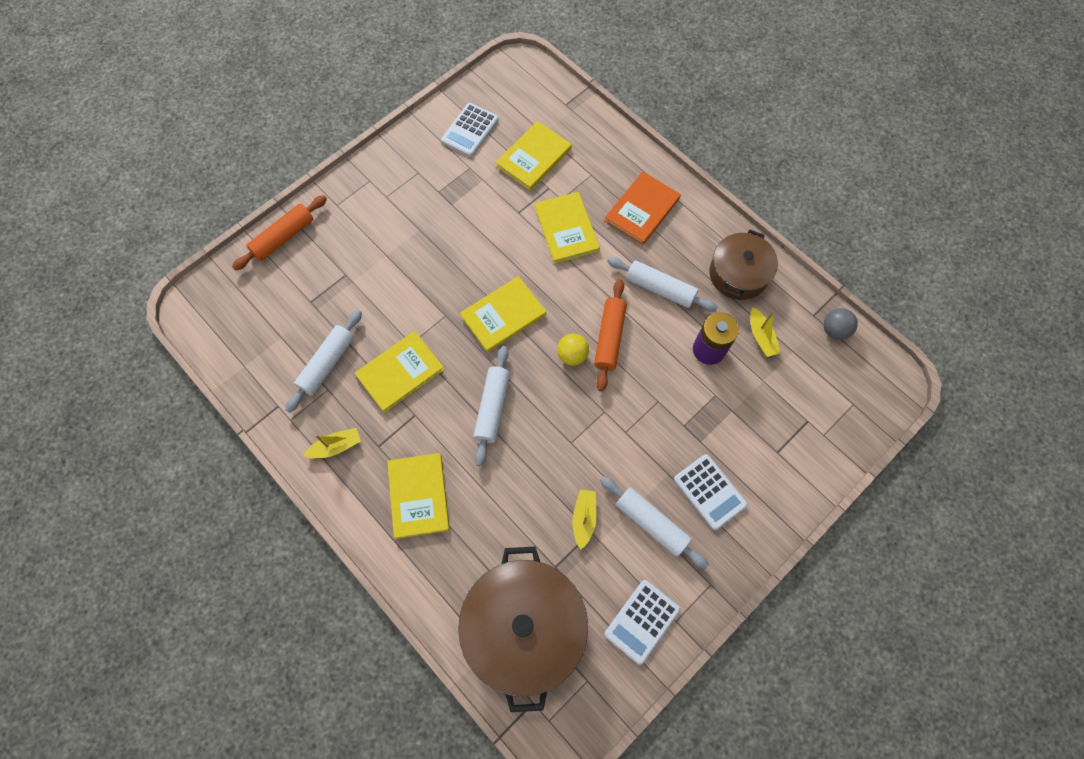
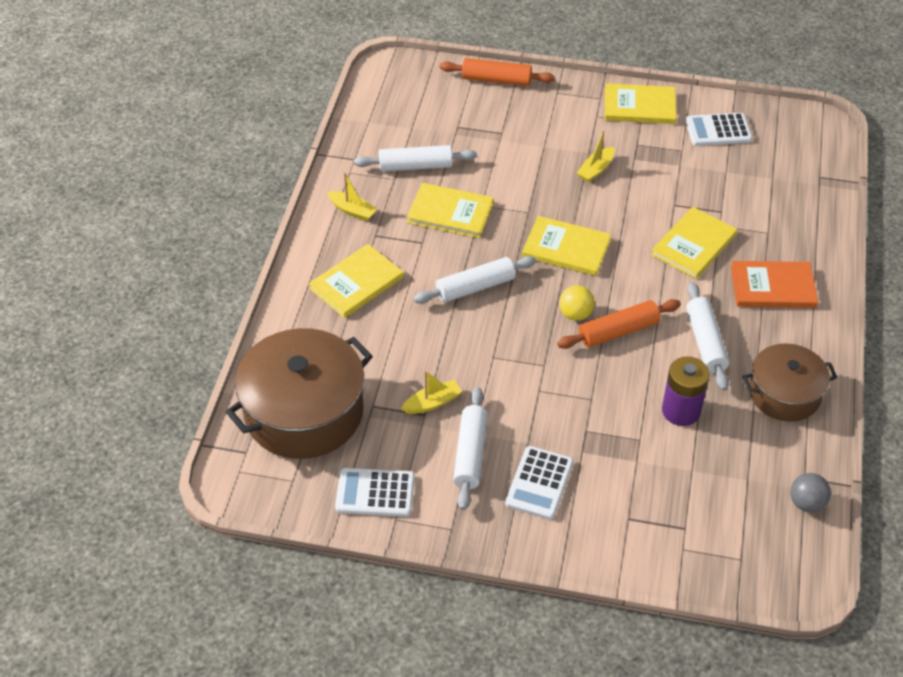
camera: 55 degrees right, 20 degrees down
yellow book [495,121,572,191] -> yellow book moved to [605,83,676,124]
yellow boat [750,307,780,357] -> yellow boat moved to [577,130,615,182]

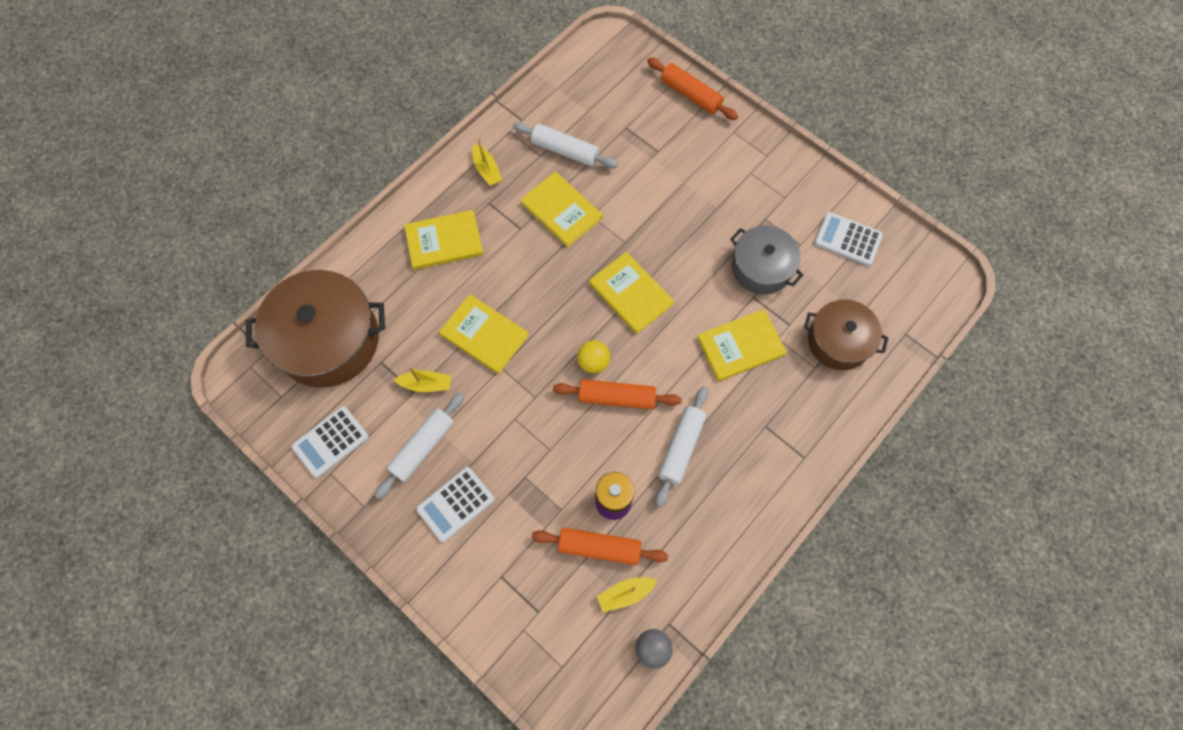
camera: 30 degrees right, 20 degrees up
white calculator [335,468,415,517] -> white calculator turned 75 degrees counterclockwise [291,406,369,478]
white rolling pin [413,256,536,304] -> none
yellow boat [577,130,615,182] -> yellow boat moved to [597,577,657,612]
yellow book [605,83,676,124] -> yellow book moved to [439,294,529,374]
orange book [731,261,818,308] -> none
brown pot [743,343,837,422] -> brown pot moved to [804,299,888,370]
none -> orange rolling pin [532,528,668,565]
none -> grey pot [730,226,803,294]

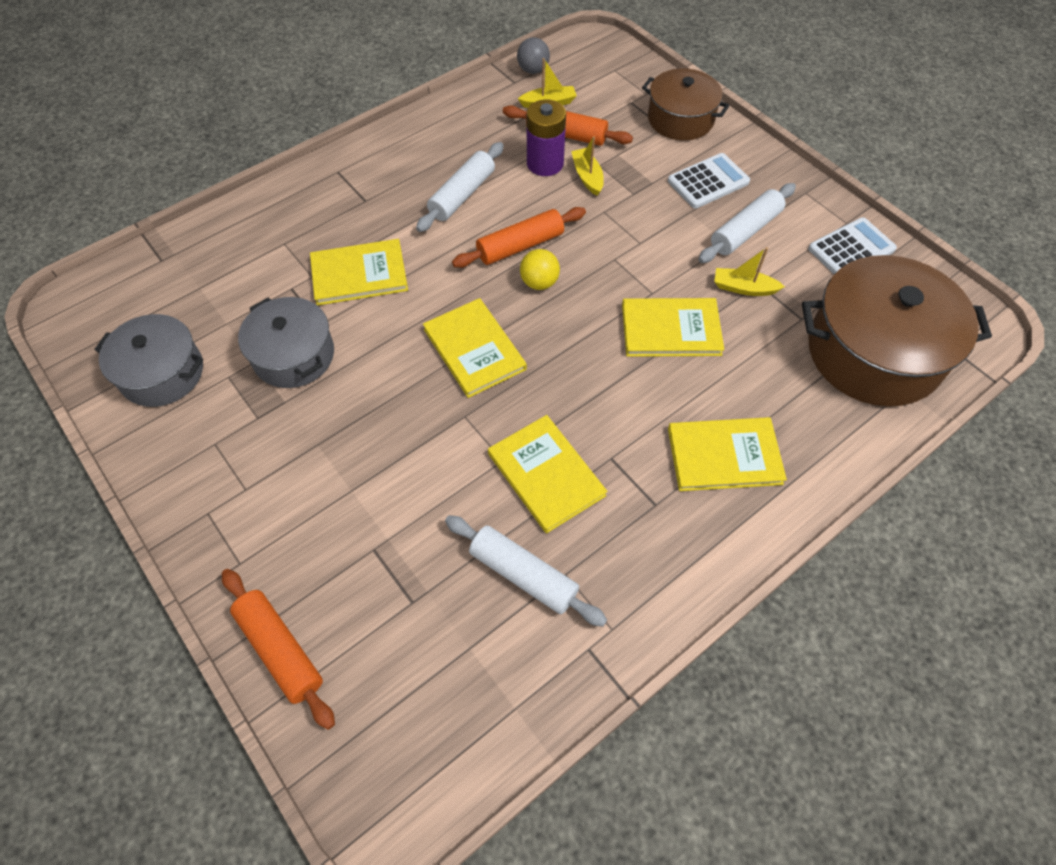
camera: 170 degrees left, 10 degrees down
yellow book [439,294,529,374] -> yellow book turned 45 degrees counterclockwise [622,298,724,357]
yellow boat [472,139,502,186] -> yellow boat moved to [571,136,604,196]
orange rolling pin [553,379,682,409] -> orange rolling pin turned 45 degrees counterclockwise [452,207,586,268]
brown pot [804,299,888,370] -> brown pot moved to [642,68,730,141]
white calculator [814,212,883,266] -> grey pot [94,314,203,407]

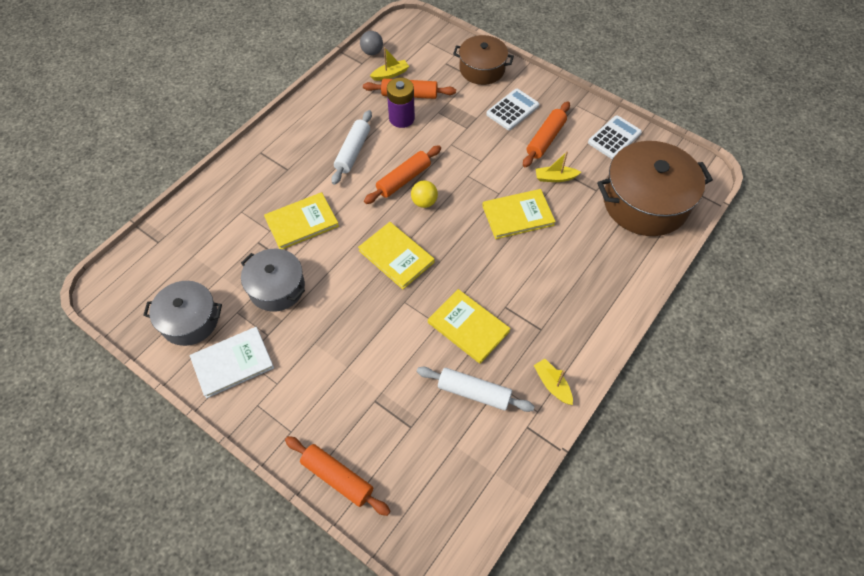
camera: 15 degrees left, 0 degrees up
yellow boat [571,136,604,196] -> yellow boat moved to [534,359,573,405]
yellow book [668,417,787,491] -> none
white rolling pin [698,183,796,263] -> orange rolling pin [523,101,570,167]
none -> white book [190,327,274,399]

